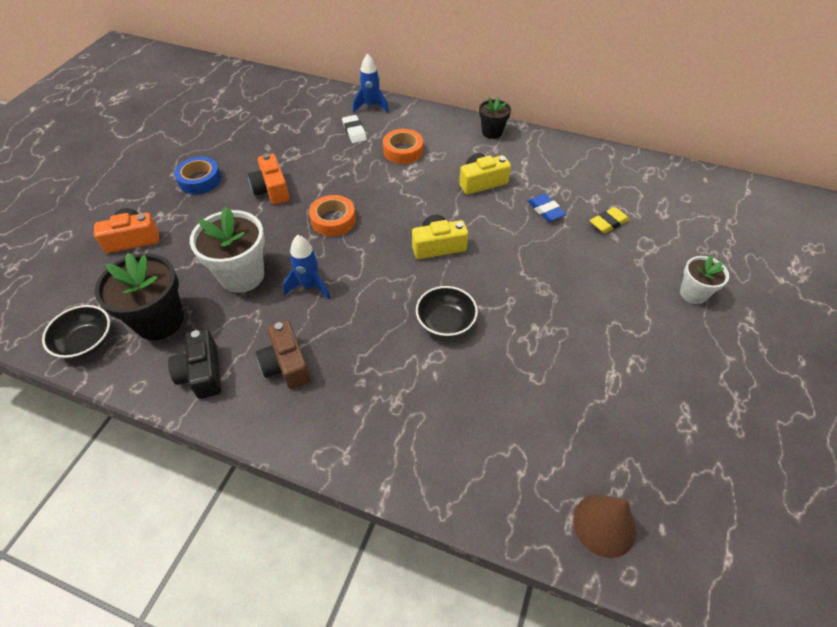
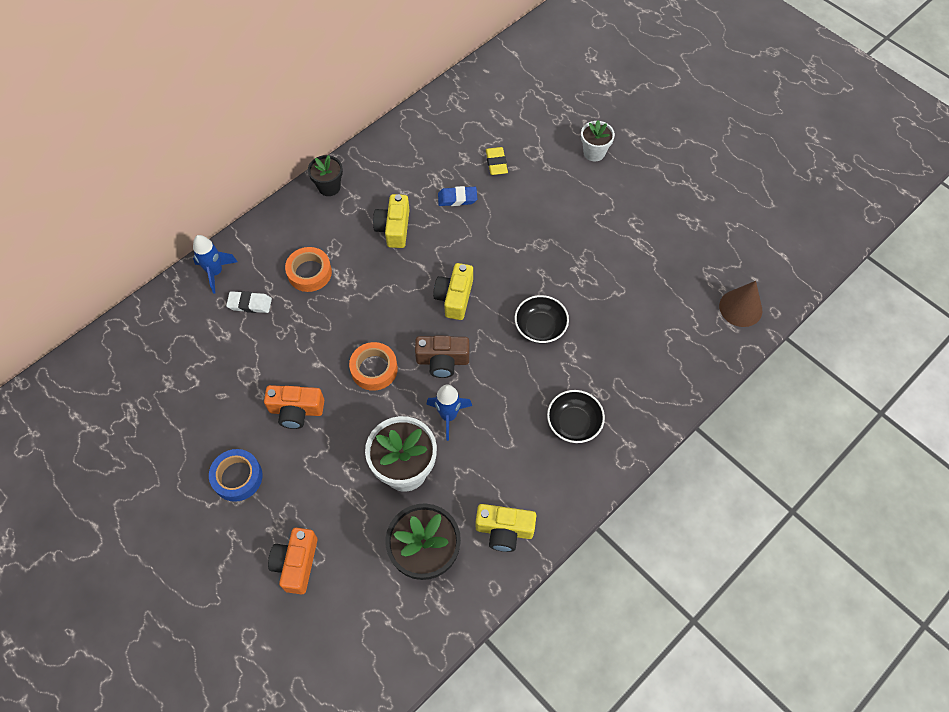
camera: 65 degrees left, 10 degrees up
black bowl [42,305,110,359] -> black bowl moved to [547,390,605,443]
black camera [168,328,221,399] -> yellow camera [476,504,536,552]
brown camera [256,320,311,389] -> brown camera moved to [415,336,469,378]

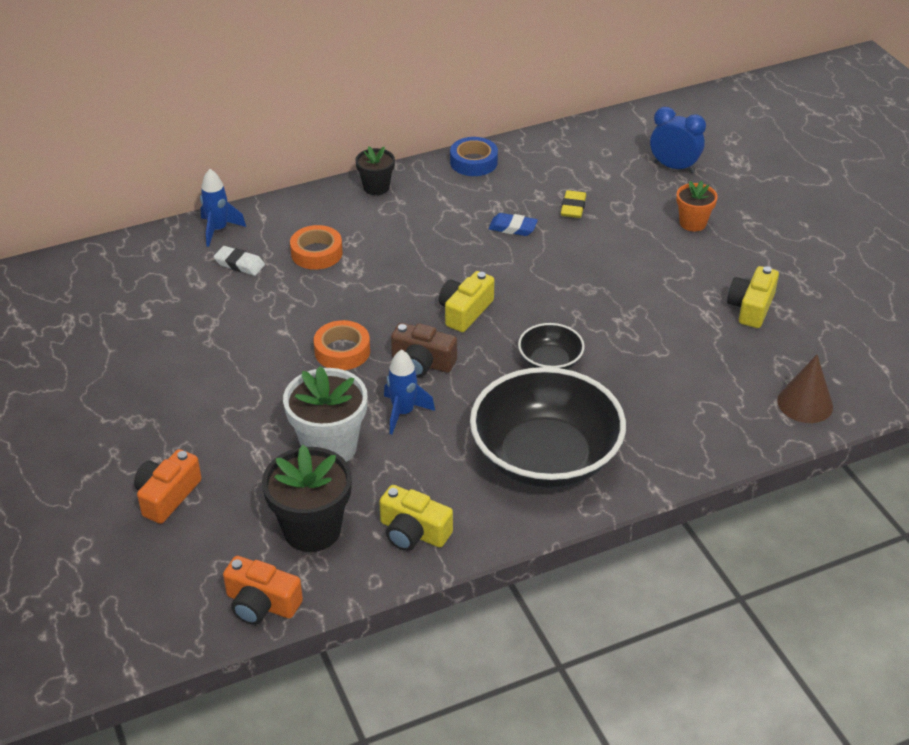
camera: 20 degrees right, 20 degrees down
blue tape [209,449,262,502] -> blue tape moved to [450,137,498,176]
orange camera [264,385,324,429] -> orange camera moved to [223,556,303,625]
yellow camera [373,194,409,248] -> yellow camera moved to [727,266,779,328]
black bowl [547,390,605,443] -> black bowl [470,367,626,488], size x2.16
white flower pot [581,120,615,161] -> orange flower pot [676,181,718,231]
none -> blue clock [650,107,706,173]

